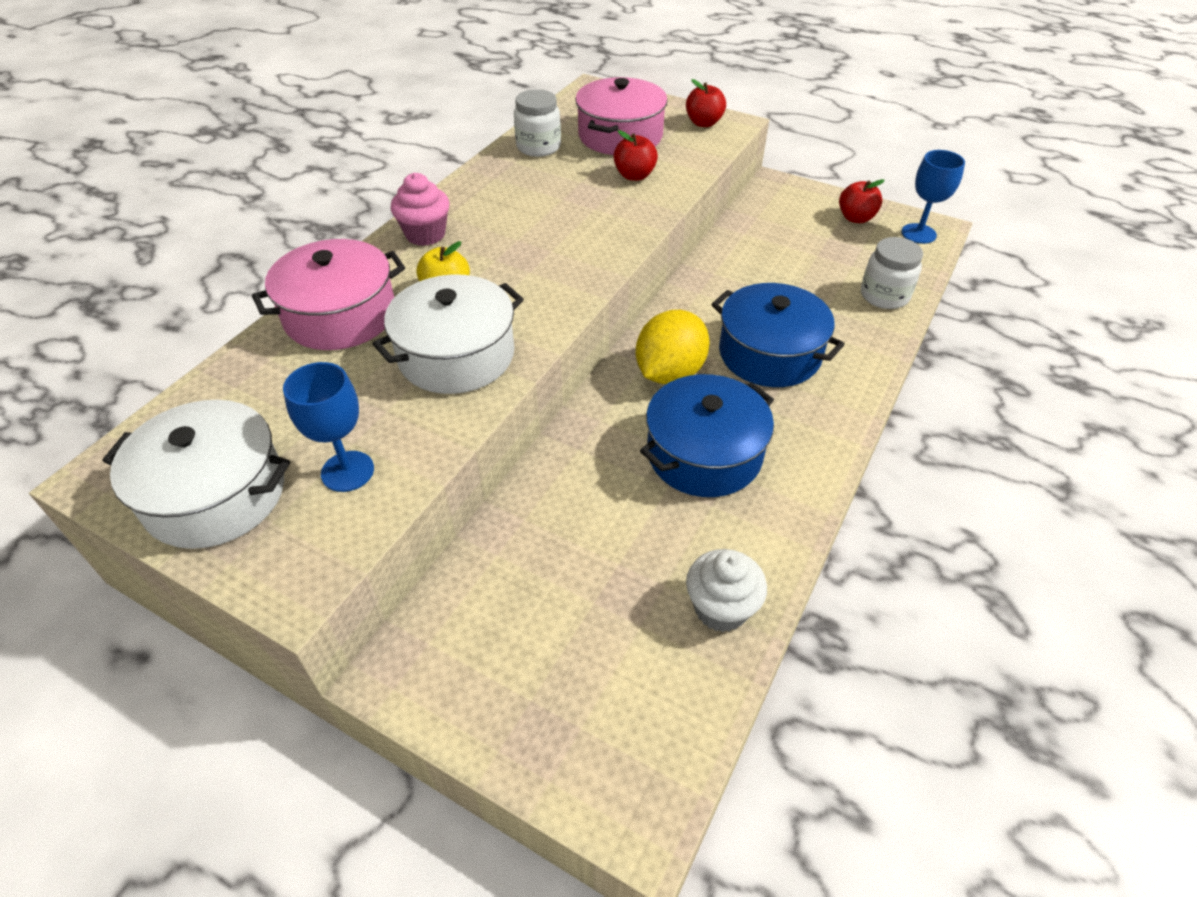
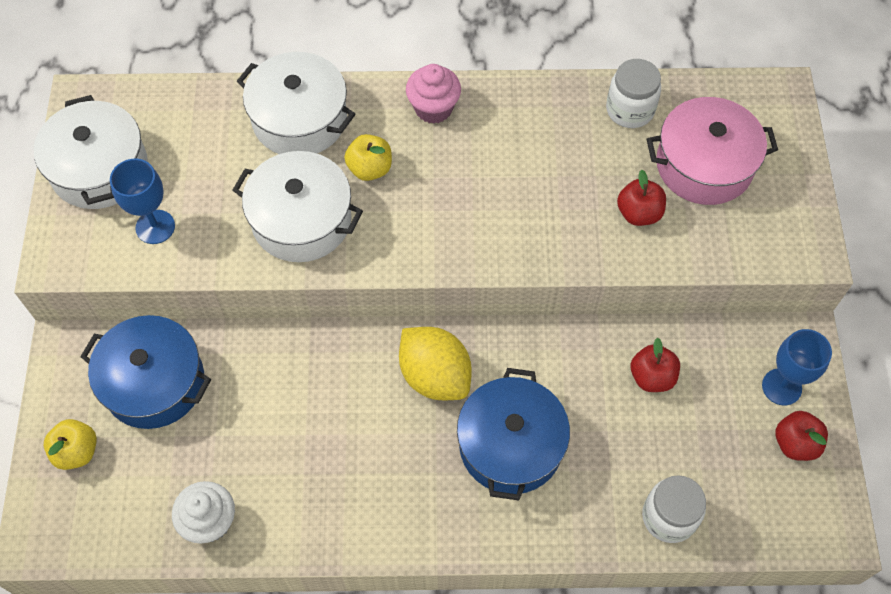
camera: 60 degrees right, 15 degrees up
pink pot [252,239,405,350] -> white pot [237,52,355,154]
yellow lemon [636,310,710,384] -> yellow lemon turned 45 degrees clockwise [399,327,472,400]
blue pot [640,374,774,497] -> blue pot moved to [80,315,211,429]
red apple [686,79,726,127] -> red apple moved to [631,338,680,392]
blue goblet [901,150,965,244] -> blue goblet moved to [762,329,832,405]
none -> yellow apple [44,419,97,470]

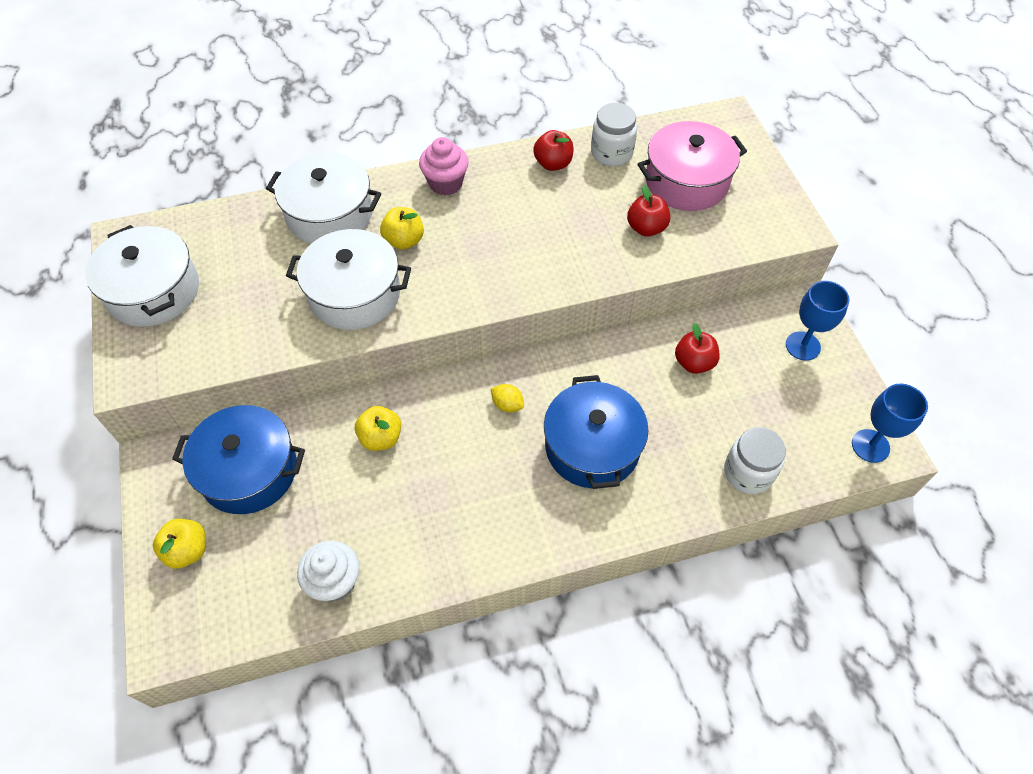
camera: 15 degrees left, 5 degrees down
blue goblet [110,159,175,244] -> blue goblet moved to [852,384,928,463]
yellow lemon [399,327,472,400] -> yellow lemon [491,384,524,413], size x0.45
red apple [775,411,828,461] -> red apple moved to [533,130,573,171]
none -> yellow apple [355,406,401,451]

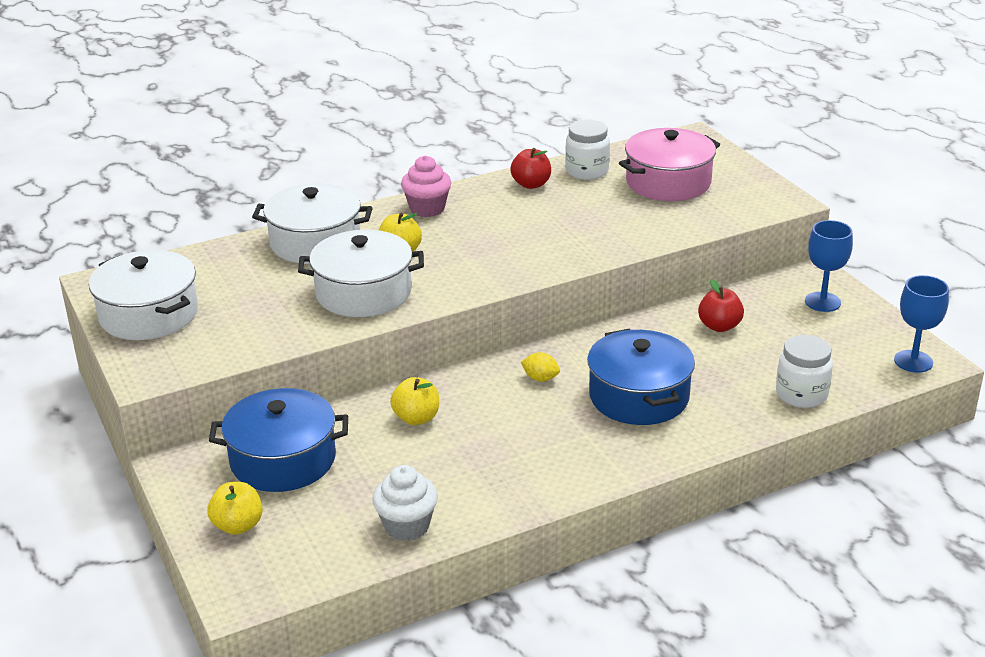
camera: 10 degrees left, 25 degrees down
red apple [627,185,670,237] -> none

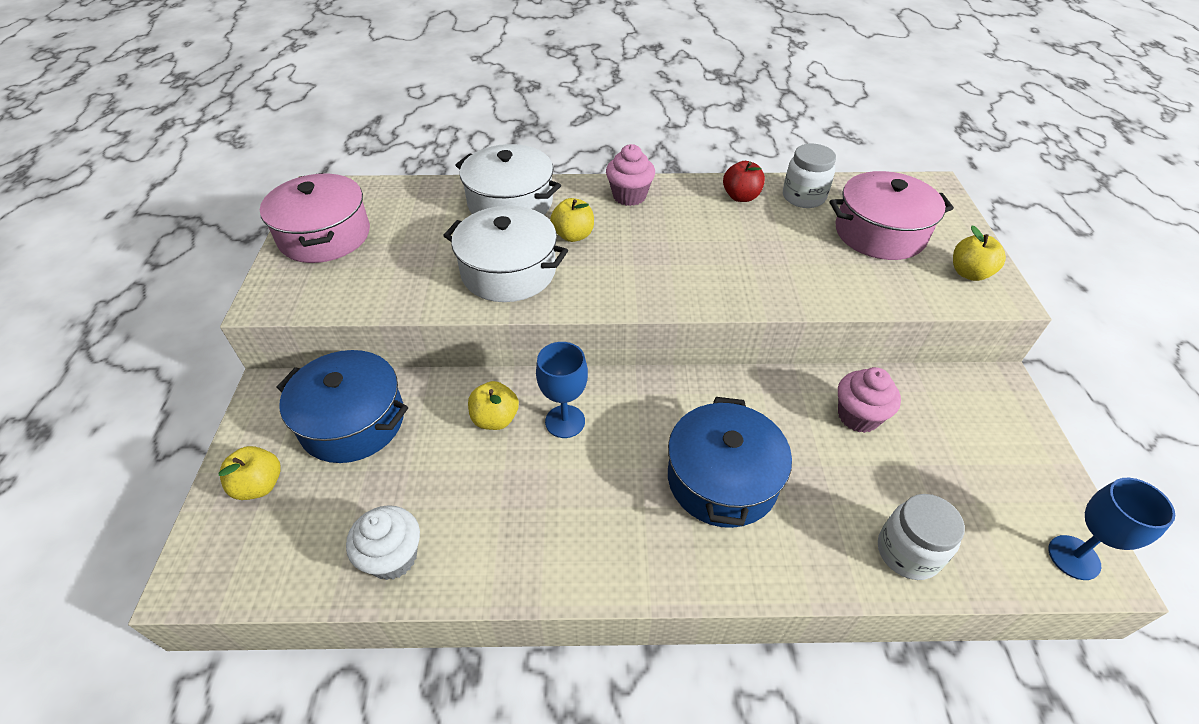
camera: 25 degrees right, 15 degrees up
white pot [89,250,198,340] -> pink pot [260,173,370,263]
yellow lemon [521,352,560,382] -> none
red apple [698,279,744,332] -> pink cupcake [838,367,901,433]
blue goblet [805,220,853,312] -> blue goblet moved to [536,342,588,438]
none -> yellow apple [953,226,1006,281]

